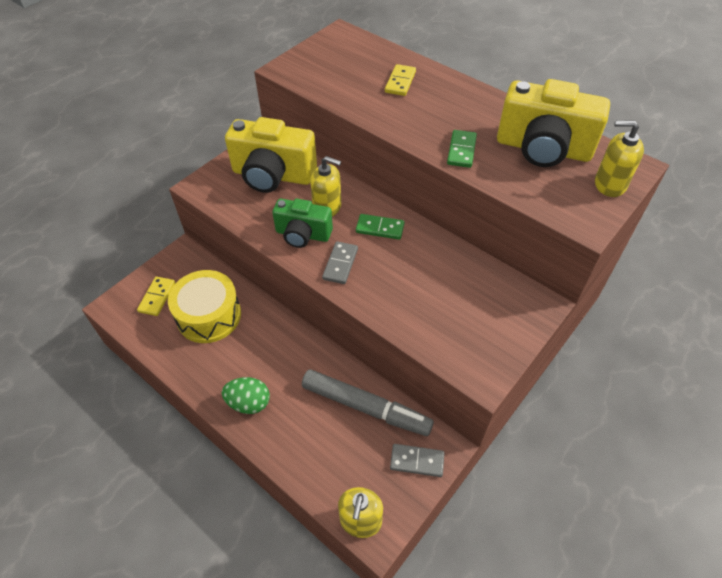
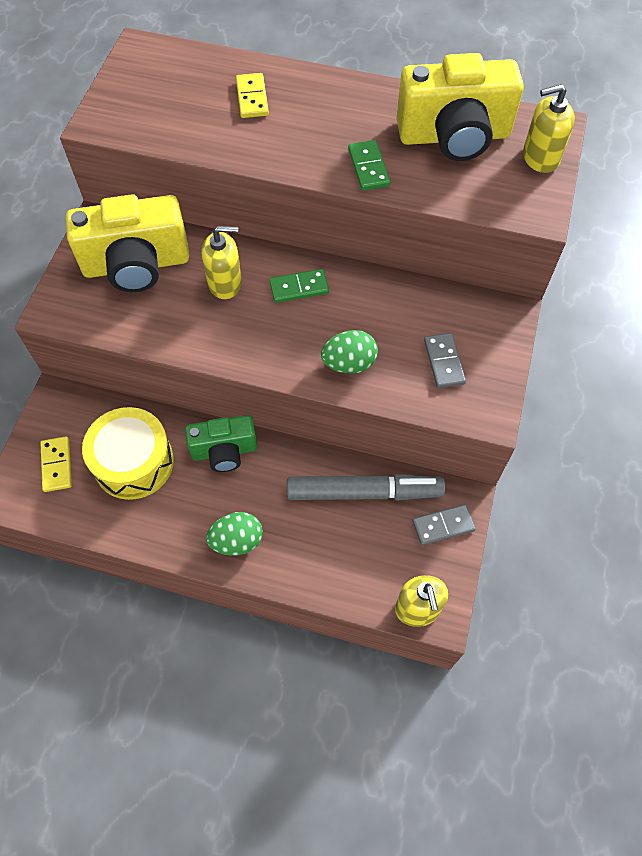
camera: 25 degrees left, 10 degrees up
green camera [272,199,333,248] -> green camera moved to [185,415,257,472]
grey domino [322,241,358,284] -> grey domino moved to [424,333,466,388]
none -> green egg [321,330,378,374]

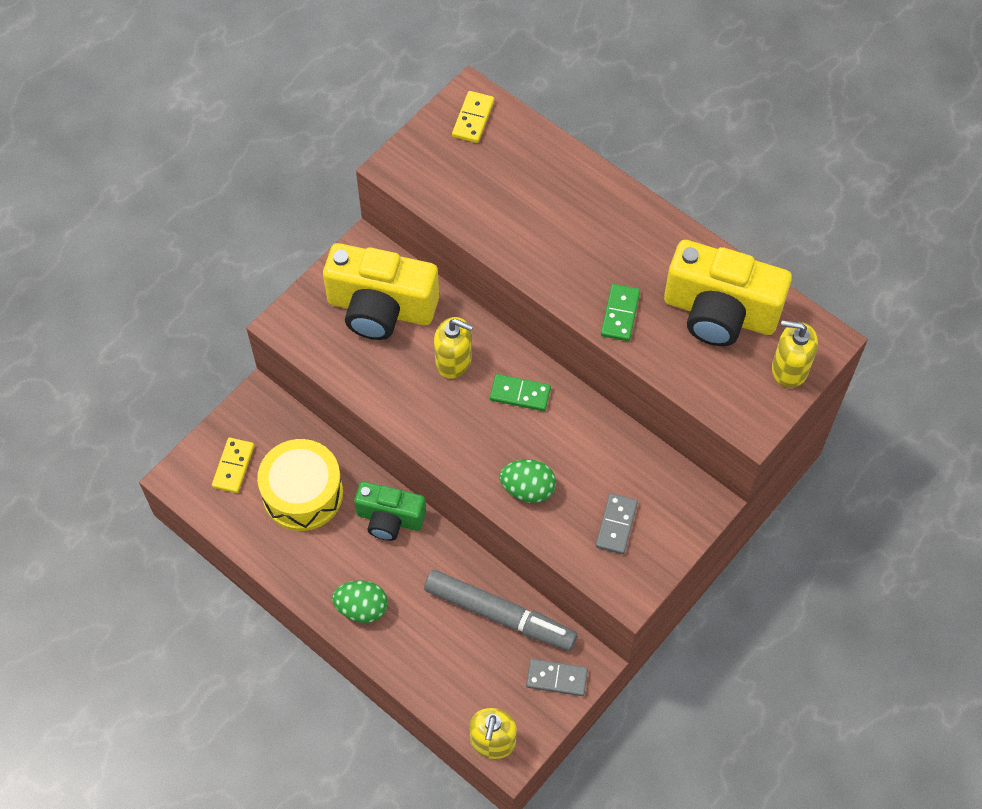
camera: 25 degrees right, 0 degrees up
yellow domino [236,73,269,118] -> yellow domino moved to [452,91,494,143]

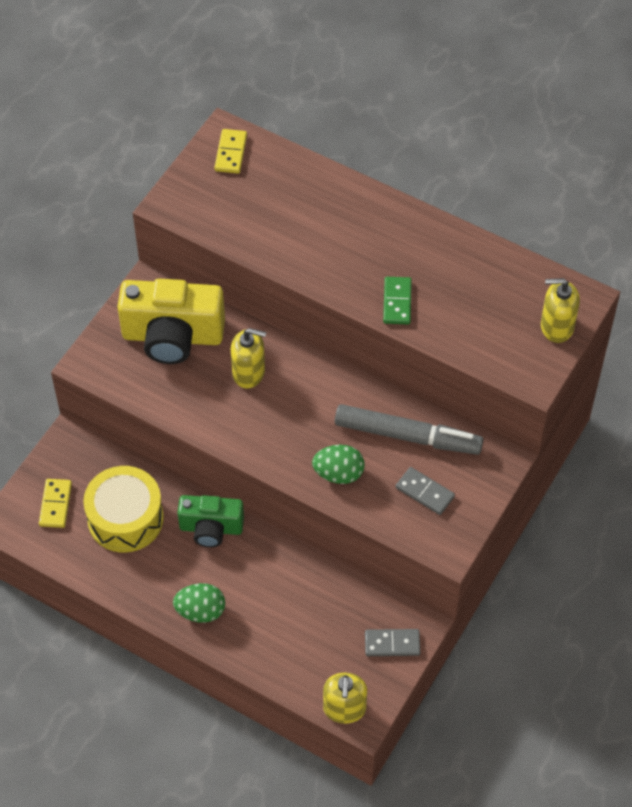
camera: 10 degrees left, 5 degrees down
grey marker [424,570,577,651] -> grey marker moved to [335,404,483,455]
green domino [490,374,551,411] -> none
grey domino [596,493,638,554] -> grey domino turned 60 degrees counterclockwise [396,467,455,515]
yellow camera [664,240,792,346] -> none

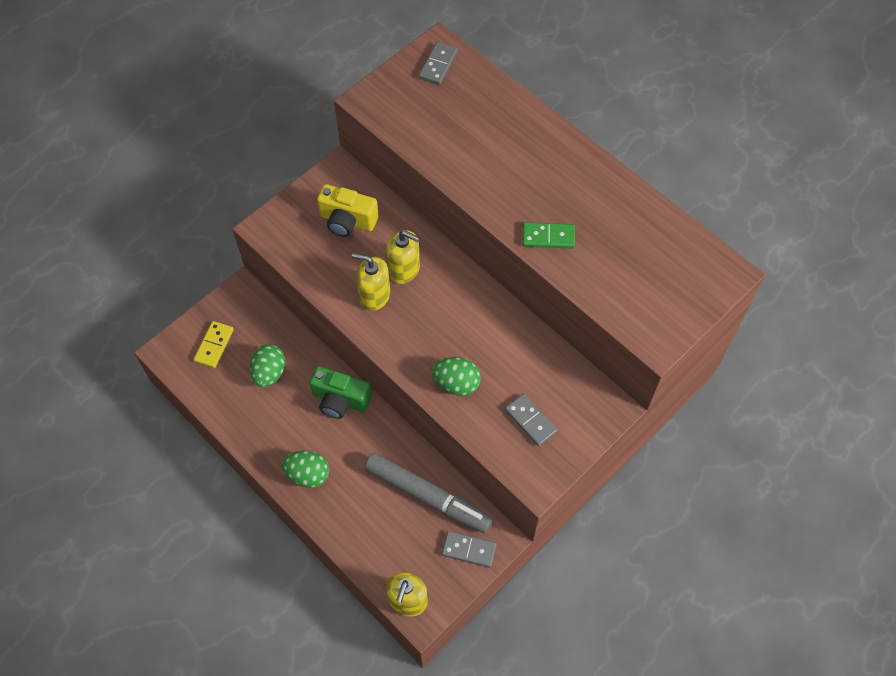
camera: 15 degrees right, 5 degrees up
yellow drum [83,466,164,552] -> green egg [250,344,286,387]
yellow camera [117,279,225,364] -> yellow camera [317,184,379,237], size x0.62
yellow domino [215,129,247,173] -> grey domino [419,42,458,85]
grey marker [335,404,483,455] -> grey marker moved to [365,453,493,533]
green domino [383,277,412,324] -> green domino turned 75 degrees clockwise [522,222,575,249]
yellow soap dispenser [541,278,580,343] -> yellow soap dispenser moved to [352,253,390,311]

